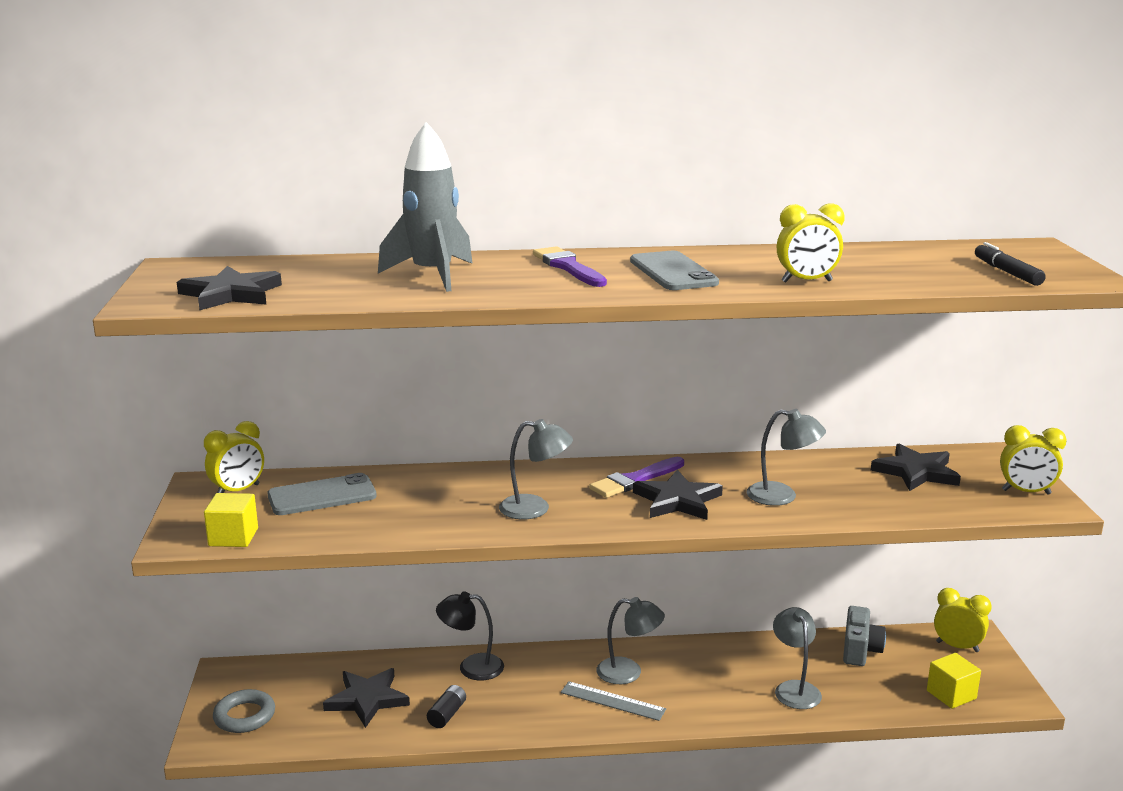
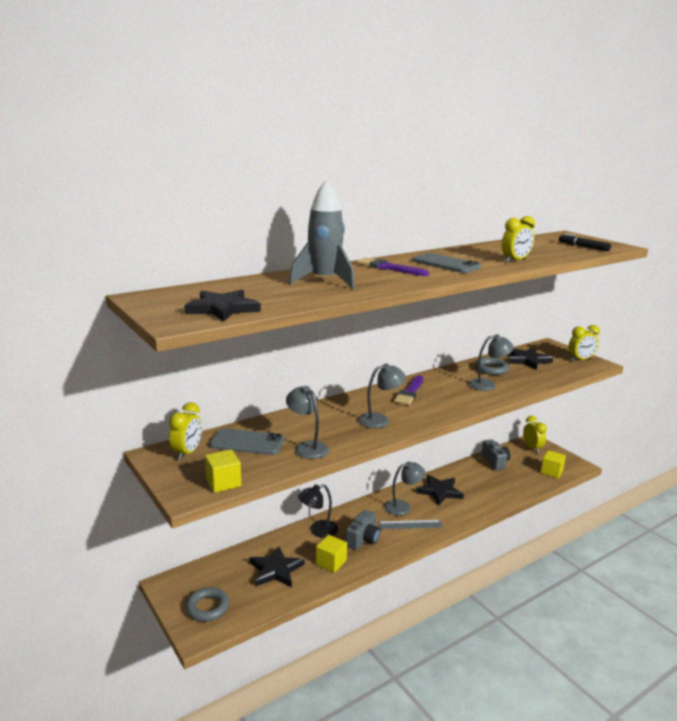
camera: 30 degrees left, 0 degrees up
grey phone [267,473,377,515] -> grey phone turned 60 degrees clockwise [209,428,284,455]
black battery [427,685,466,728] -> yellow cube [316,535,347,573]
black star [633,470,723,520] -> black star moved to [416,475,464,505]
grey lamp [773,607,822,709] -> grey lamp moved to [286,386,329,459]
yellow clock [934,588,992,652] -> yellow clock turned 75 degrees clockwise [523,416,547,453]
none -> grey camera [346,510,380,550]
none -> grey ring [475,357,509,375]

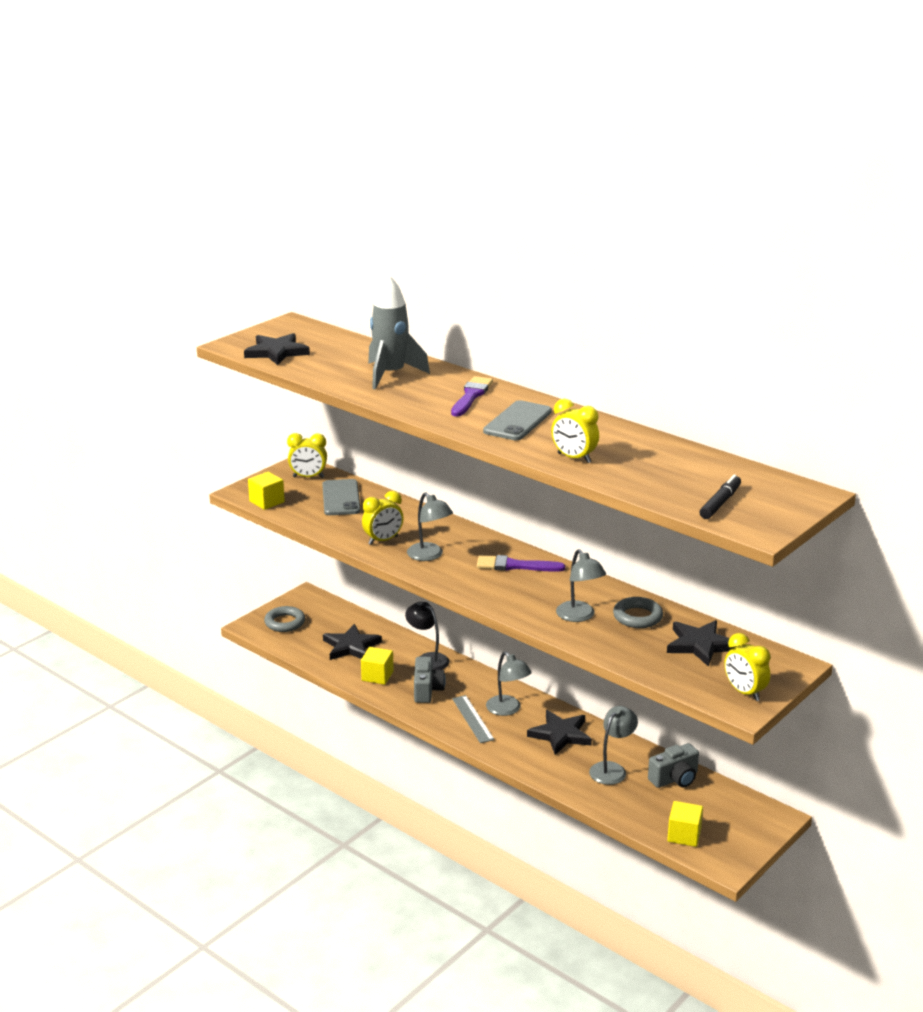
camera: 75 degrees right, 5 degrees up
grey lamp [286,386,329,459] -> grey lamp moved to [589,706,638,785]
grey camera [346,510,380,550] -> grey camera turned 105 degrees counterclockwise [414,657,446,703]
yellow clock [523,416,547,453] -> yellow clock moved to [362,491,403,545]

